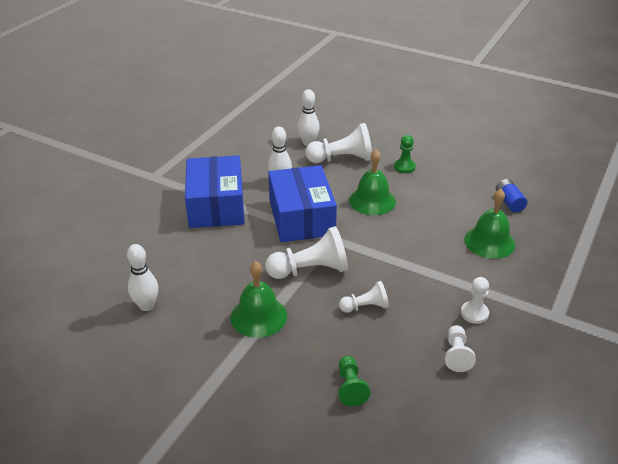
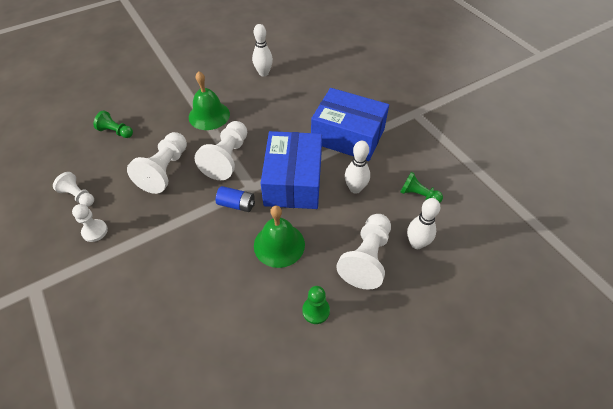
camera: 120 degrees right, 15 degrees up
blue box [268,165,337,242] -> blue box turned 75 degrees clockwise [260,131,322,209]
white pawn [339,281,389,313] -> white pawn [127,132,187,194], size x1.76
green bell [464,189,516,259] -> none
blue battery [496,179,528,213] -> blue battery moved to [216,186,255,212]
none -> green pawn [400,172,443,203]

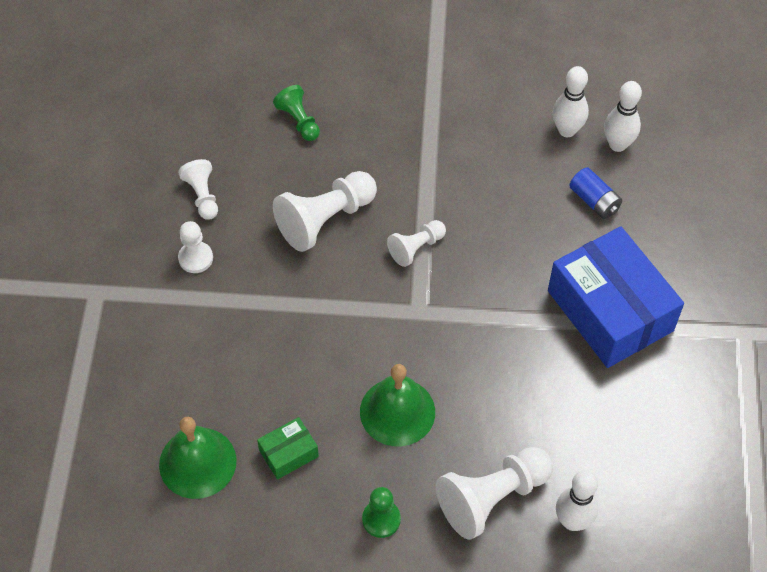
camera: 35 degrees right, 5 degrees up
green bell [189,71,230,130] -> green bell moved to [159,417,237,499]
white pawn [195,121,247,180] -> white pawn [387,220,446,267], size x0.57
blue battery [216,186,255,212] -> blue battery moved to [569,167,622,219]
blue box [260,131,322,209] -> none
white bowling pin [345,141,370,194] -> white bowling pin moved to [604,81,642,152]
green pawn [400,172,443,203] -> none
none -> green box [257,417,319,480]

